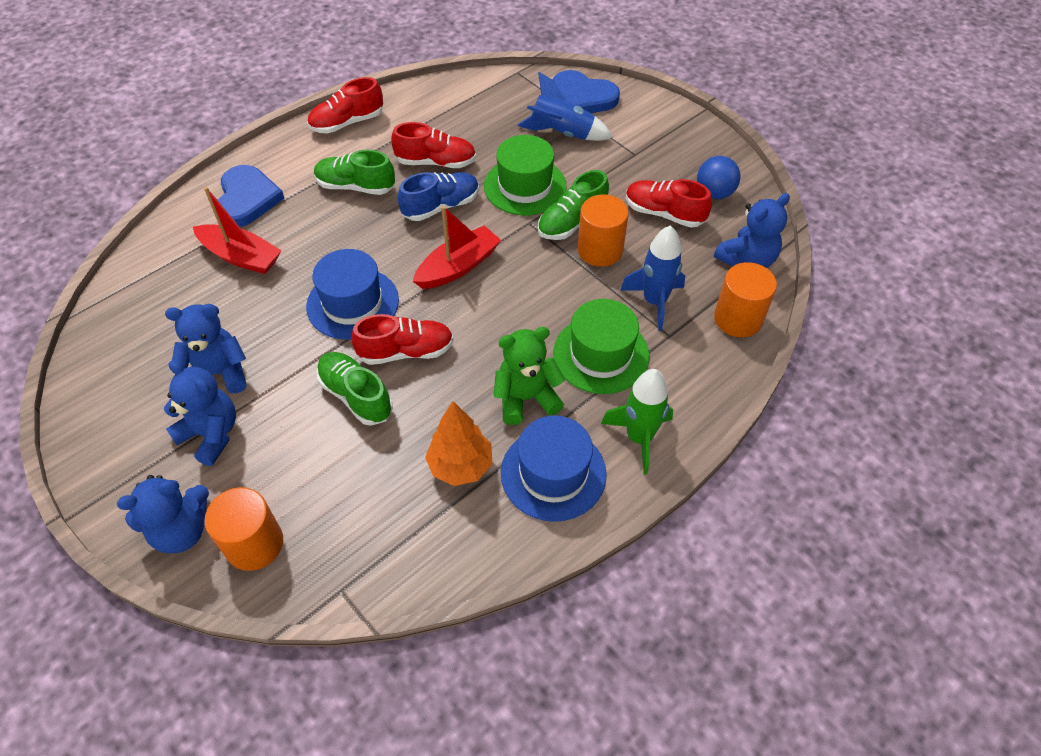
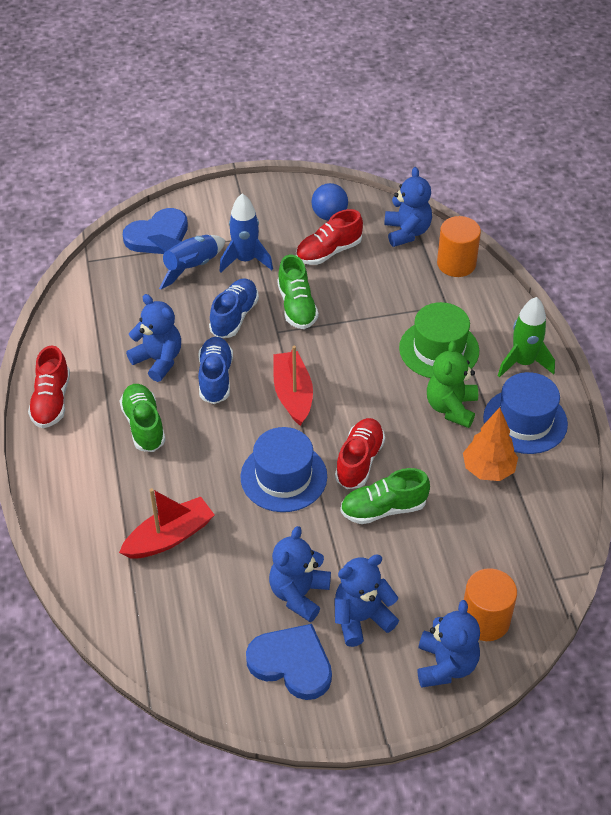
camera: 60 degrees left, 5 degrees down
blue heart [218,165,285,227] -> blue heart moved to [246,624,332,700]
green shoe [314,150,395,195] -> green shoe turned 120 degrees clockwise [120,384,166,452]
red shoe [391,122,476,168] -> blue teddy bear [126,294,181,382]
green hat [484,135,567,215] -> blue shoe [209,278,259,338]
orange cylinder [578,194,629,267] -> none
blue rocket [620,225,685,331] -> blue rocket moved to [220,193,273,272]

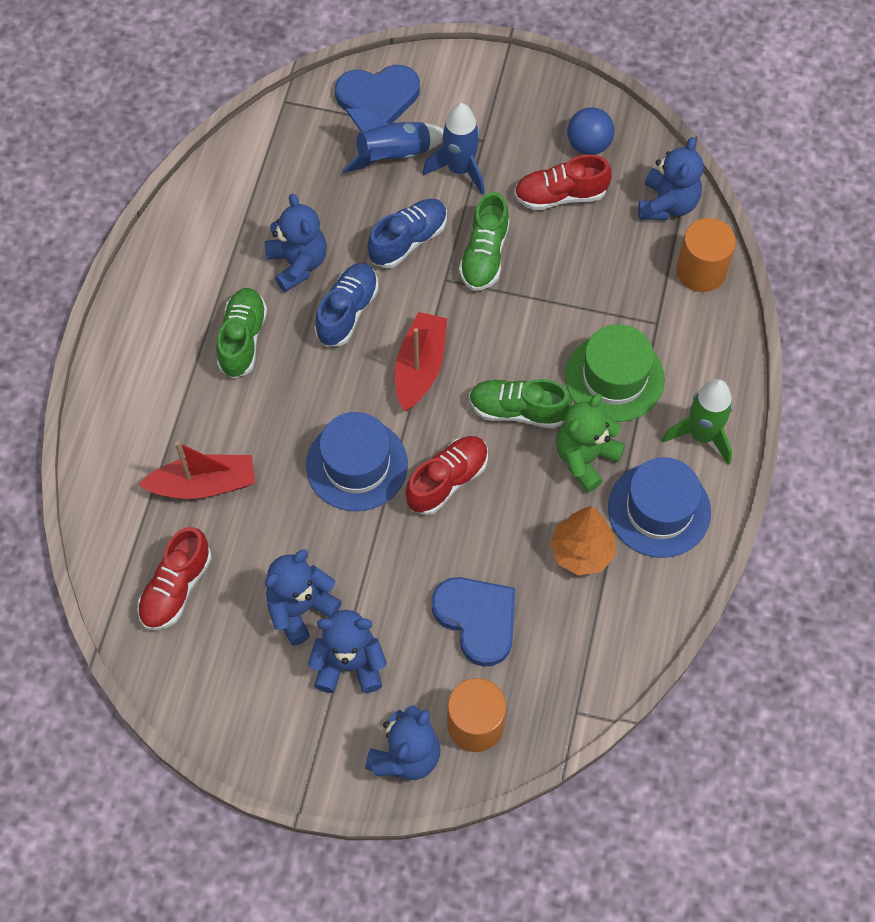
camera: 25 degrees right, 15 degrees up
red shoe [28,345,70,428] -> red shoe moved to [137,527,212,630]
blue heart [246,624,332,700] -> blue heart moved to [432,577,515,667]
green shoe [340,468,430,524] -> green shoe moved to [469,379,572,429]

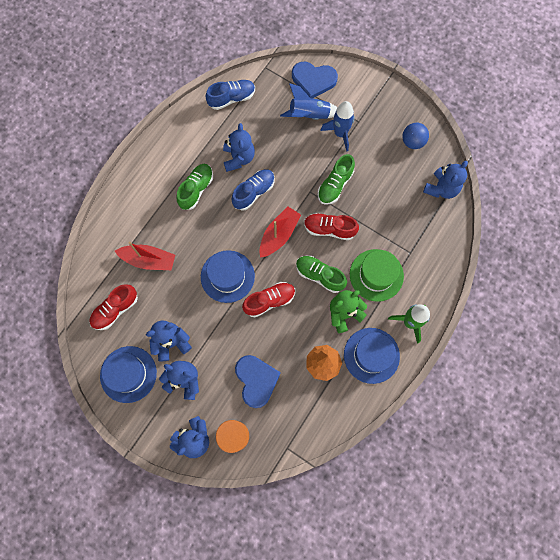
camera: 20 degrees right, 10 degrees up
blue shoe [368,199,447,268] -> blue shoe moved to [205,80,255,110]
red shoe [514,154,612,210] -> red shoe moved to [304,213,359,240]
orange cylinder [677,218,736,292] -> none
none -> blue hat [100,346,157,403]

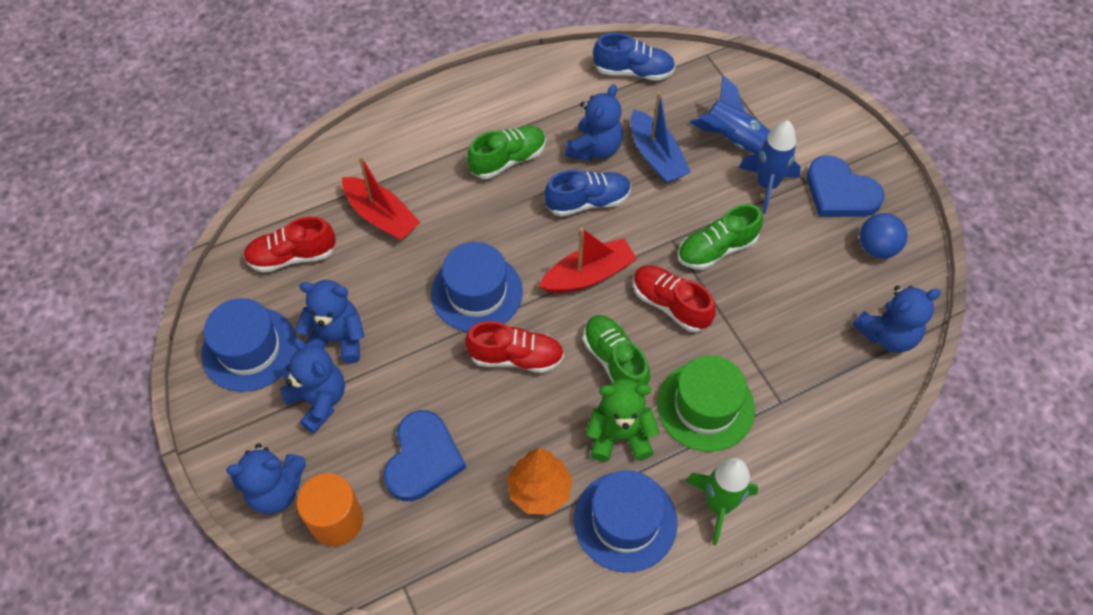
camera: 30 degrees right, 15 degrees down
blue heart [292,62,338,98] -> blue heart moved to [807,155,884,217]
none -> blue boat [631,91,691,183]

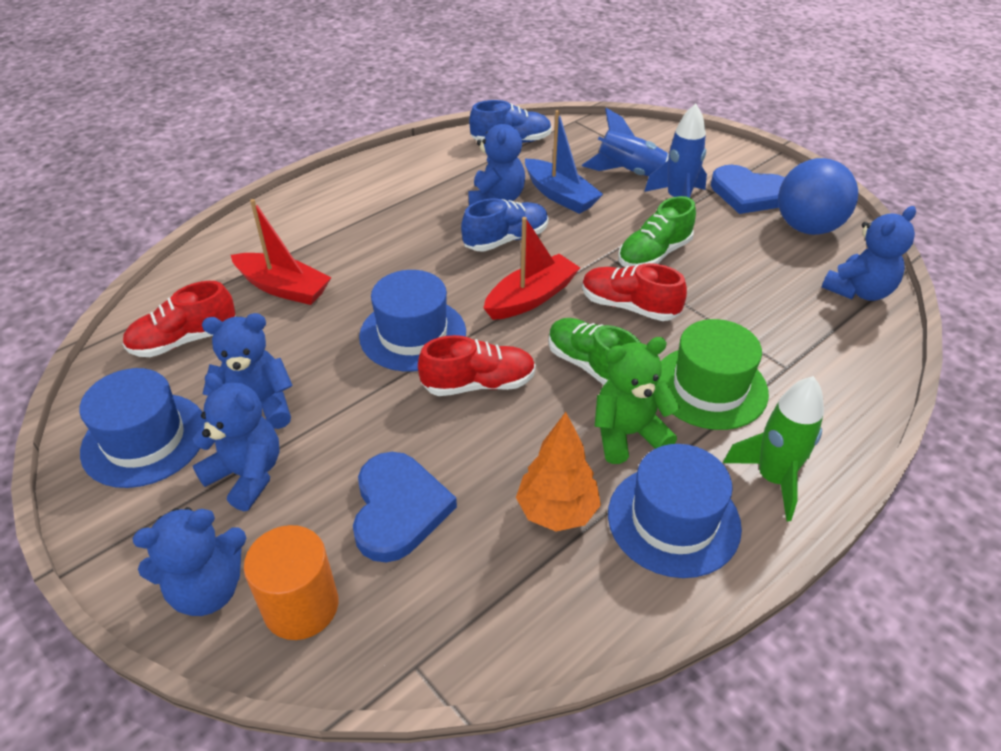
camera: 15 degrees left, 15 degrees down
green shoe [467,126,546,179] -> none
blue ball [860,213,907,259] -> blue ball [778,158,858,235], size x1.57

